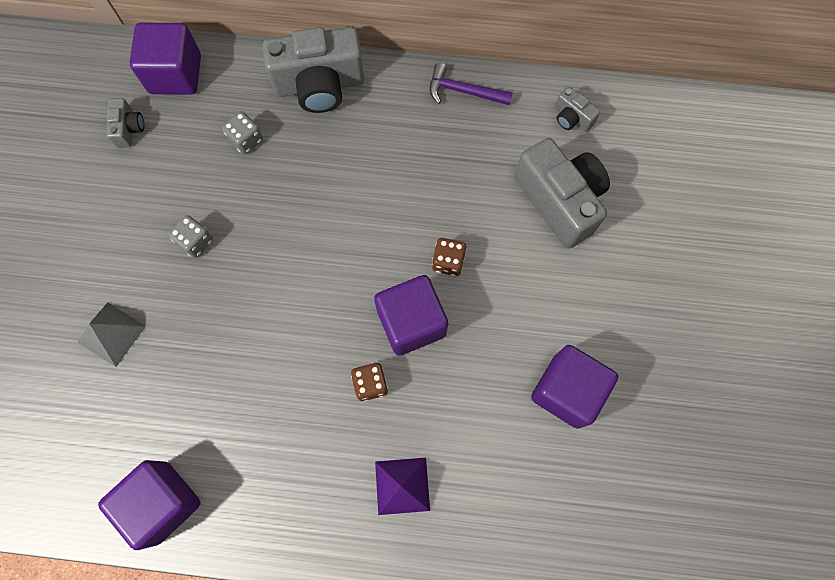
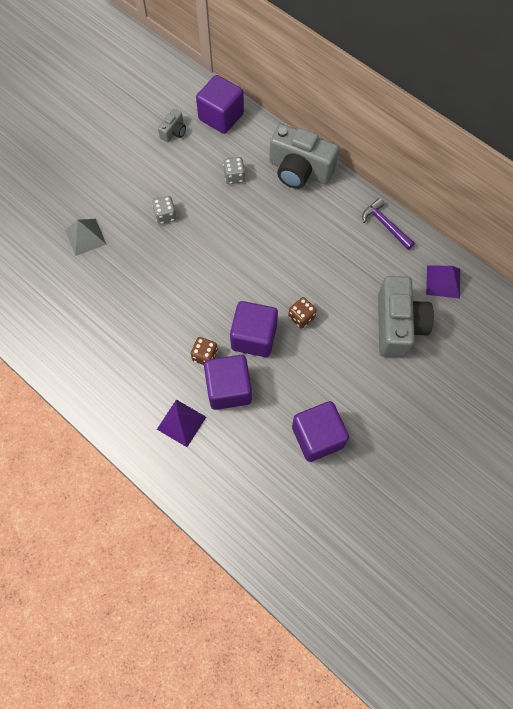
camera: 35 degrees right, 5 degrees down
purple cube [98,460,201,550] -> purple cube moved to [204,355,252,410]
grey camera [555,86,600,132] -> purple pyramid [426,265,460,298]

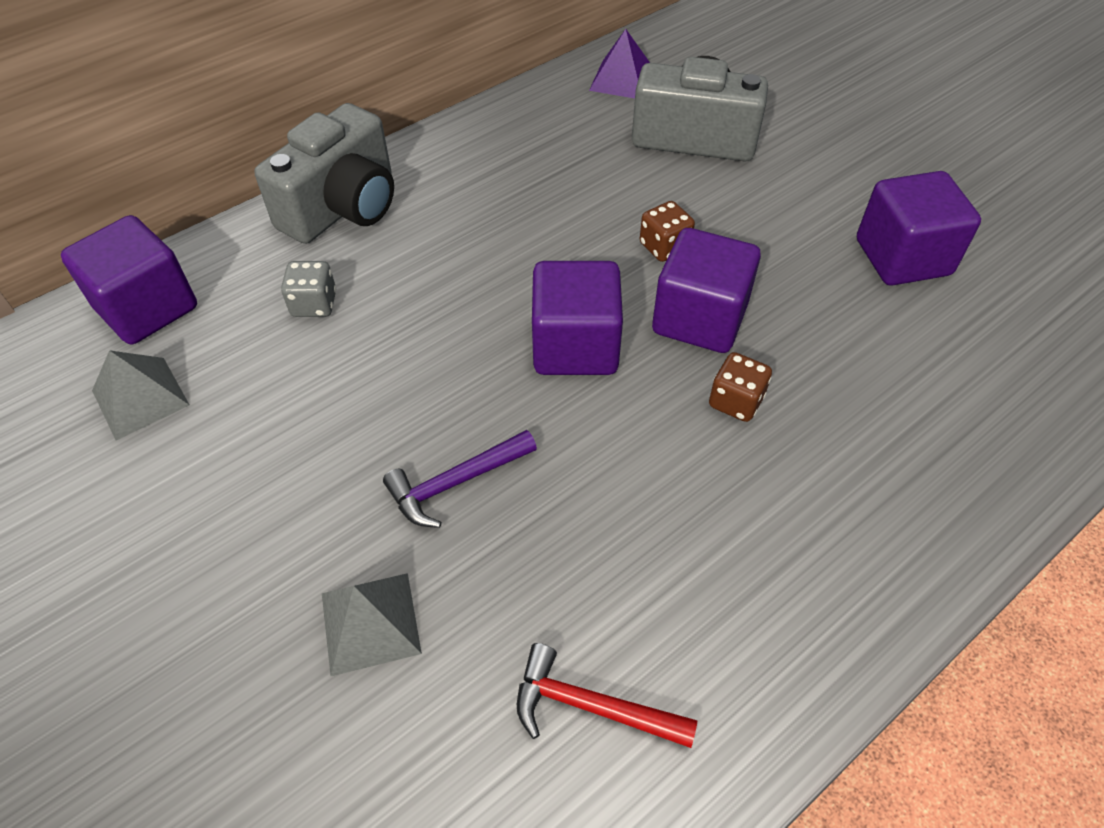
camera: 80 degrees left, 15 degrees down
grey dice [152,196,177,224] -> none
purple pyramid [157,400,206,447] -> none
grey camera [158,109,186,142] -> grey pyramid [92,350,190,441]
purple cube [204,355,252,410] -> purple cube moved to [532,261,623,375]
purple hammer [362,198,415,250] -> purple hammer moved to [383,430,537,528]
none -> red hammer [517,643,697,748]

